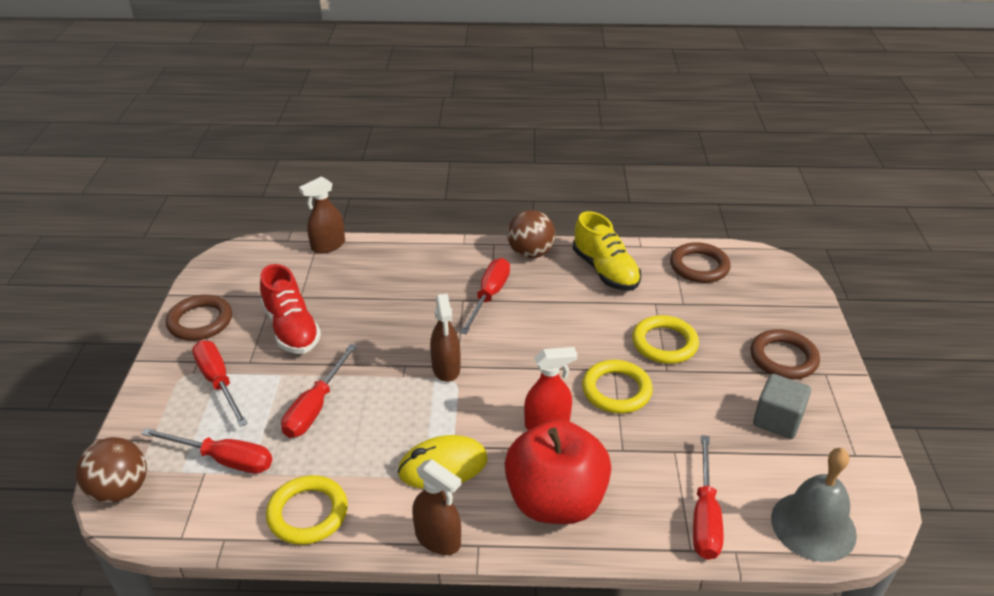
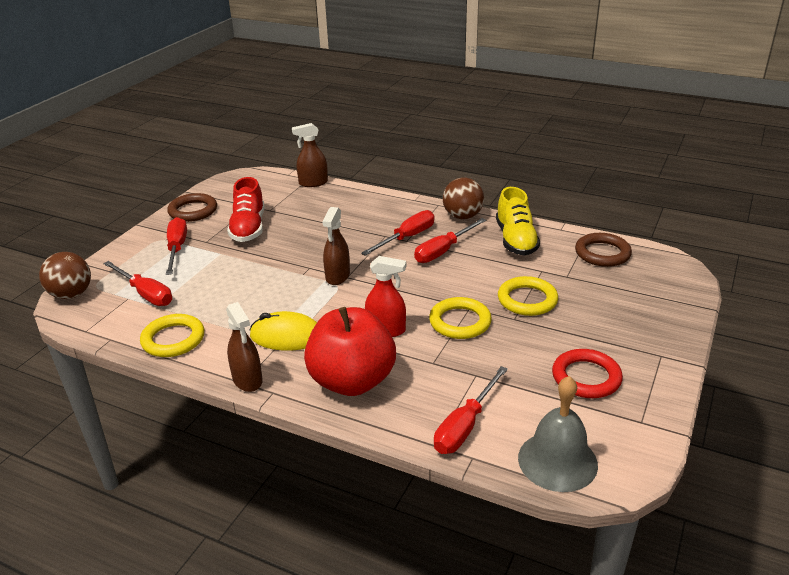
camera: 25 degrees right, 5 degrees down
red screwdriver [281,344,357,438] -> red screwdriver moved to [414,218,486,263]
brown ring [751,329,820,379] -> none
grey cube [753,374,811,439] -> red ring [552,349,623,398]

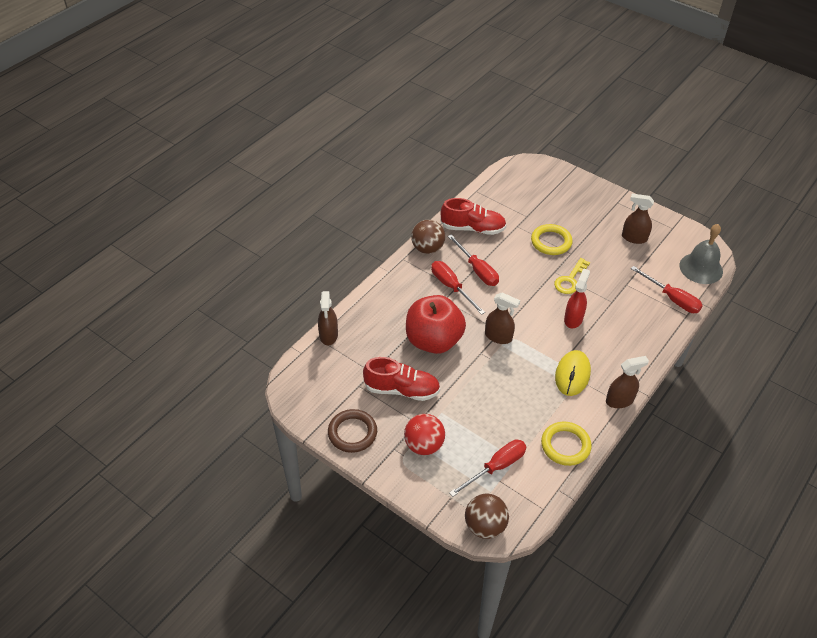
camera: 80 degrees left, 15 degrees up
red screwdriver [166,217,187,275] -> red ball [404,414,445,455]
red apple [304,307,396,396] -> red apple moved to [406,295,466,354]
yellow ring [429,297,492,339] -> yellow key [554,258,590,294]
yellow shoe [496,187,540,256] -> red shoe [441,198,506,235]
red ring [552,349,623,398] -> brown spray bottle [622,194,654,244]
brown ring [575,233,632,267] -> none

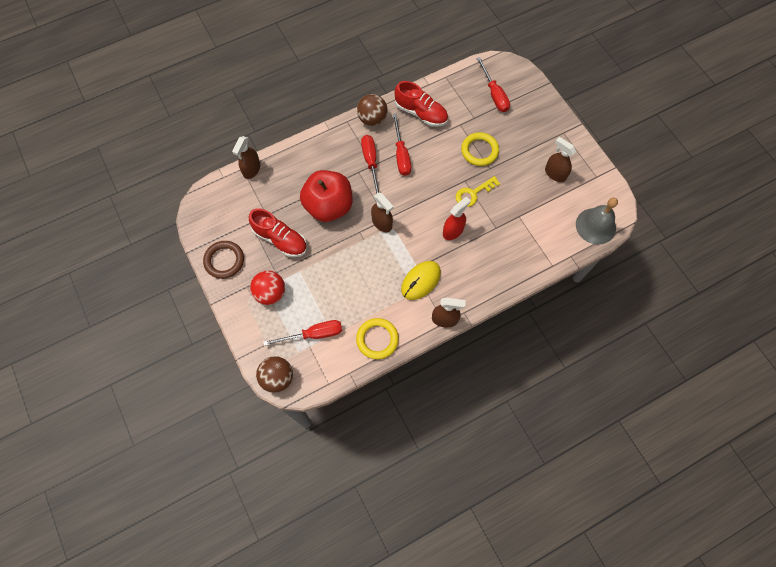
camera: 25 degrees right, 20 degrees up
red screwdriver [631,266,703,313] -> red screwdriver moved to [476,57,510,112]

